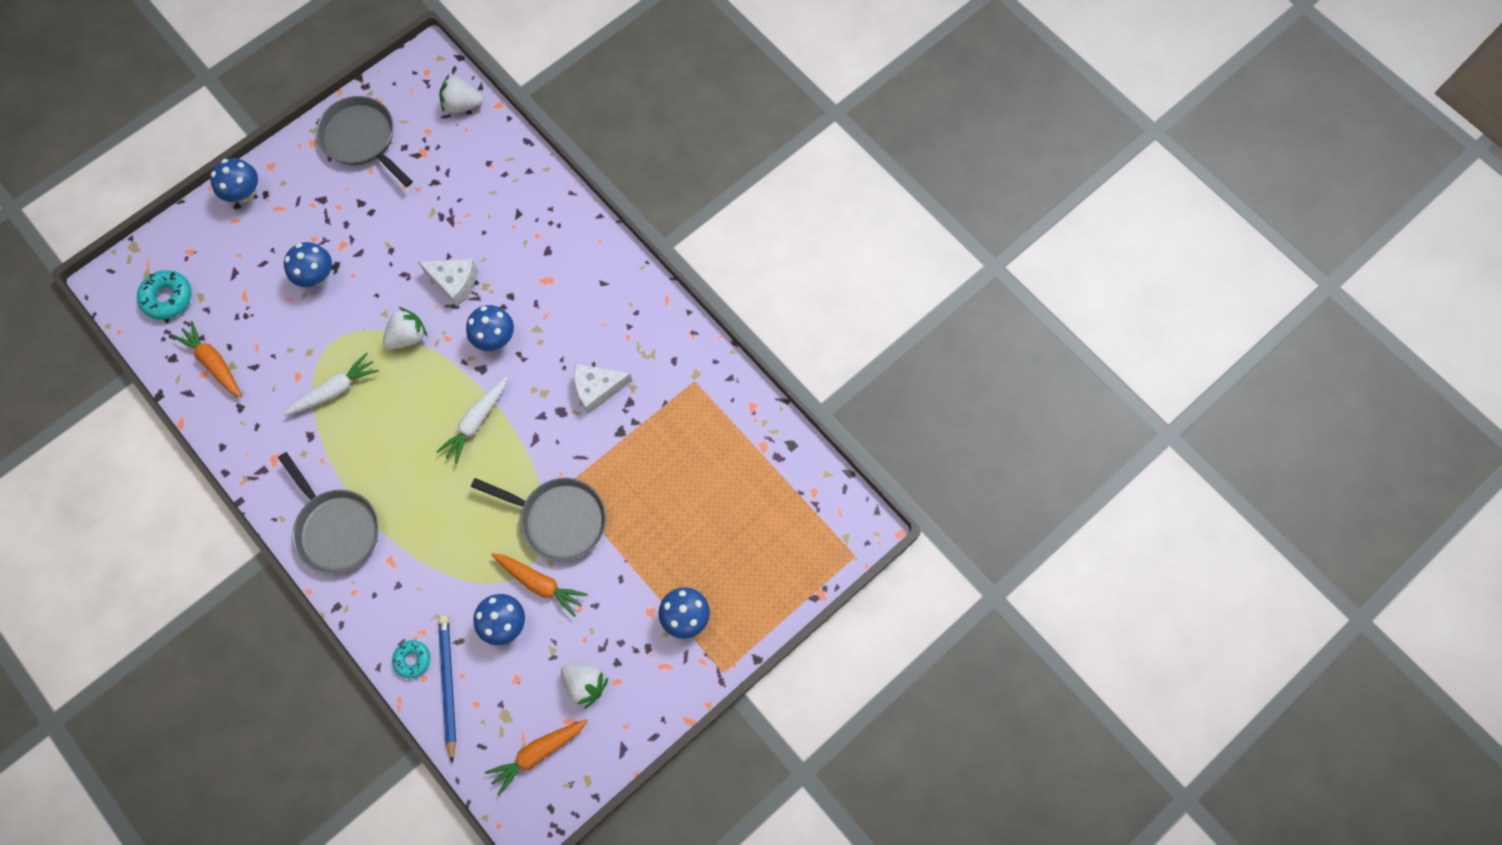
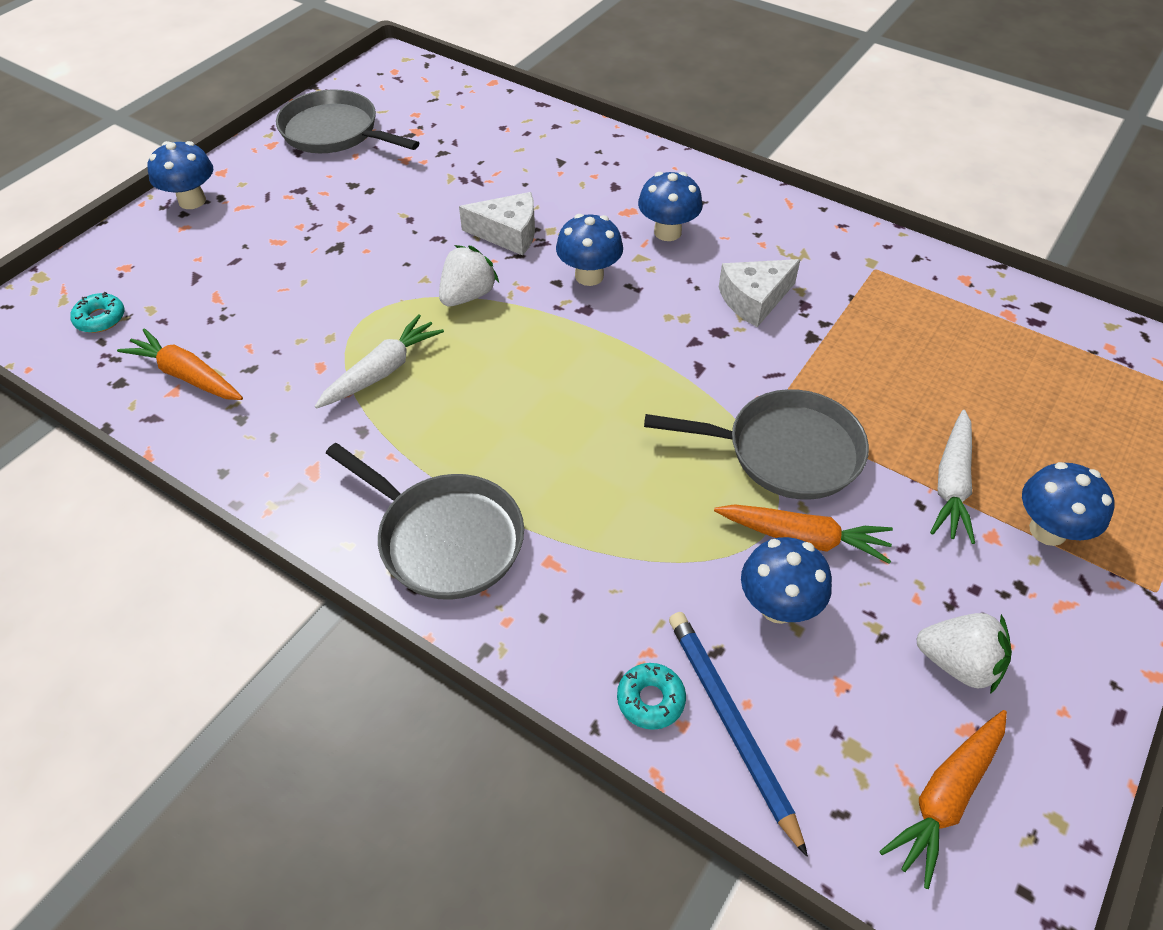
camera: 15 degrees left, 20 degrees down
turquoise donut [137,270,192,320] -> turquoise donut [70,292,125,333], size x0.65
blue mushroom [284,242,332,287] -> blue mushroom moved to [638,172,703,241]
white carrot [436,376,508,464] -> white carrot moved to [930,410,975,544]
white strawberry [439,75,483,113] -> none

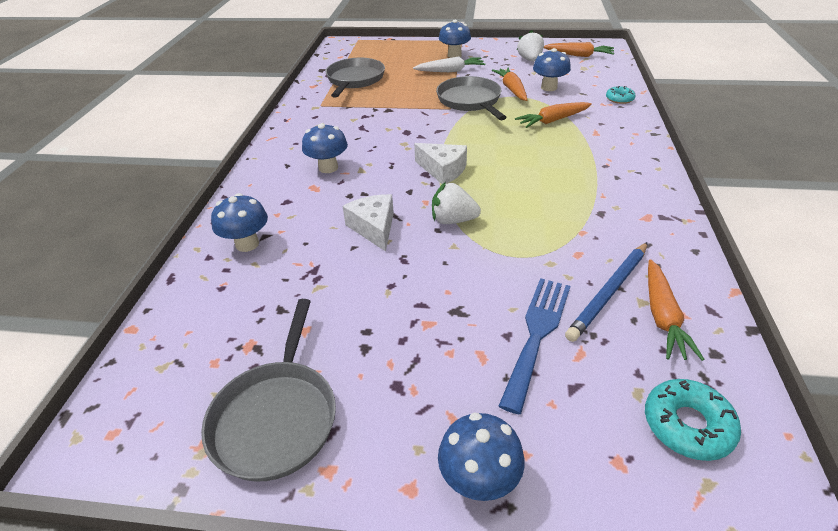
camera: 115 degrees left, 10 degrees down
turquoise donut [70,292,125,333] -> turquoise donut [645,379,741,461], size x1.53
white carrot [315,314,444,409] -> none
grey pan [326,443,524,600] -> grey pan moved to [325,58,385,98]
blue mushroom [556,214,623,286] -> blue mushroom moved to [211,193,268,252]
blue pencil [669,612,808,857] -> blue pencil moved to [565,242,648,342]
white cheese [719,259,800,327] -> white cheese moved to [414,143,467,184]
none -> blue fork [499,278,571,414]
none -> orange carrot [515,102,592,128]

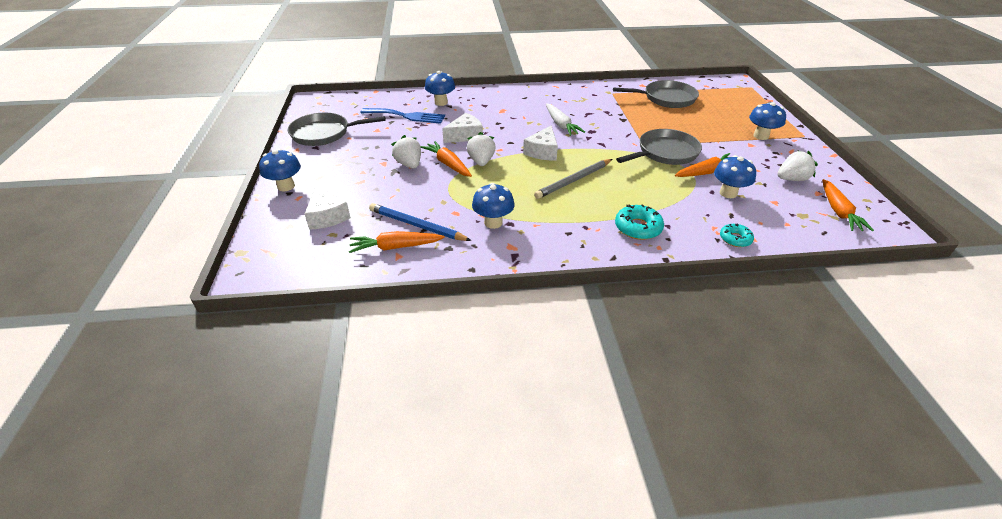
camera: 75 degrees right, 0 degrees up
blue mushroom [302,123,348,173] -> blue mushroom moved to [472,183,515,229]
white carrot [413,57,485,72] -> white carrot moved to [546,103,585,136]
blue fork [499,278,571,414] -> blue fork moved to [360,108,445,124]
orange carrot [515,102,592,128] -> orange carrot moved to [420,141,472,177]
turquoise donut [645,379,741,461] -> turquoise donut moved to [615,204,664,240]
none -> white cheese [305,186,351,230]
none -> white strawberry [391,135,421,169]
none -> grey pencil [534,159,612,199]

